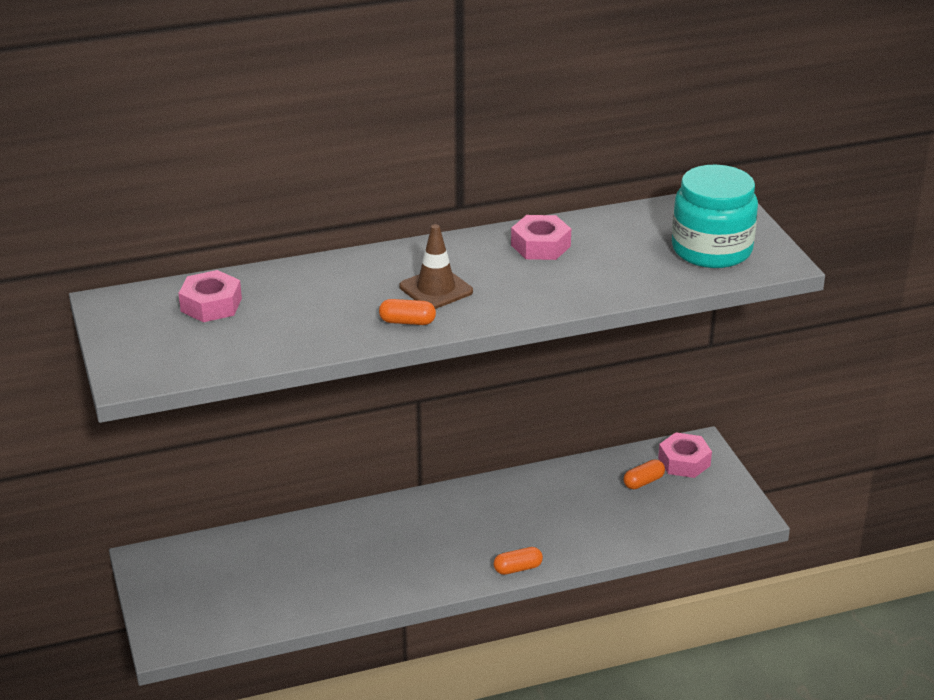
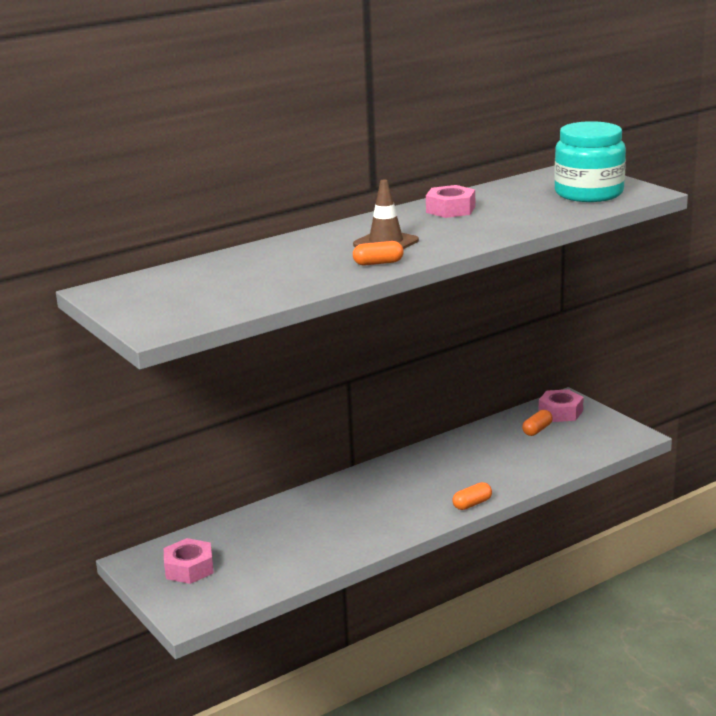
camera: 15 degrees left, 10 degrees down
pink nut [179,270,242,322] -> pink nut moved to [164,538,214,584]

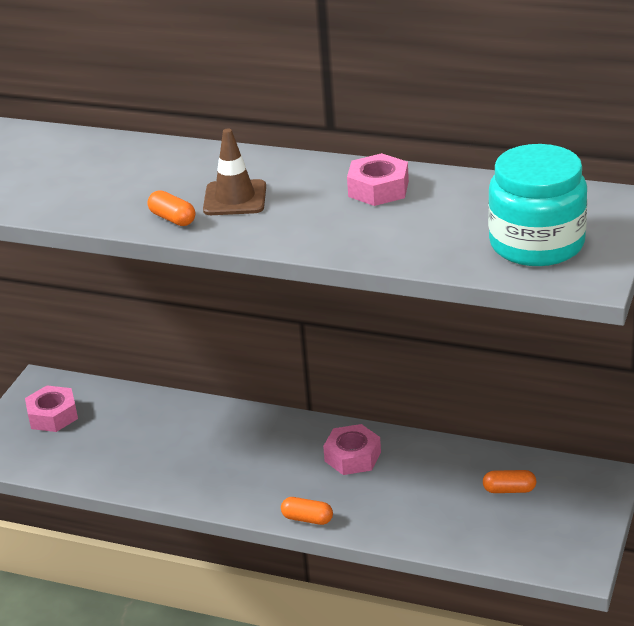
camera: 55 degrees right, 10 degrees up
pink nut [539,389,584,422] -> pink nut moved to [323,424,381,475]

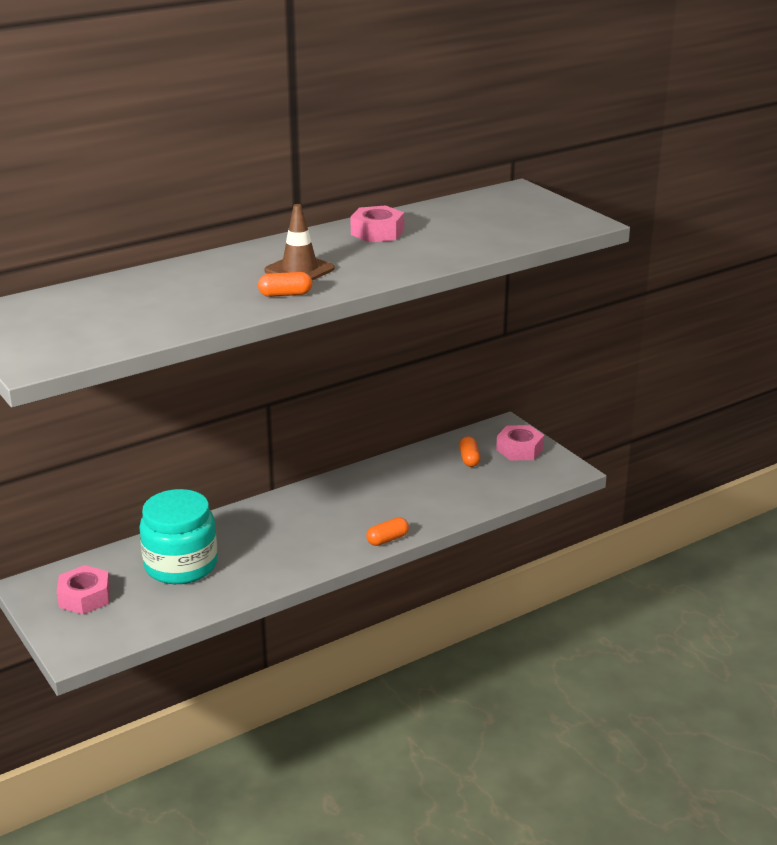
camera: 55 degrees left, 5 degrees down
pink nut [323,424,381,475] -> pink nut moved to [496,425,544,460]
orange capsule [483,470,536,493] -> orange capsule turned 45 degrees counterclockwise [459,436,480,467]
turquoise jar [488,144,587,266] -> turquoise jar moved to [139,489,218,584]

